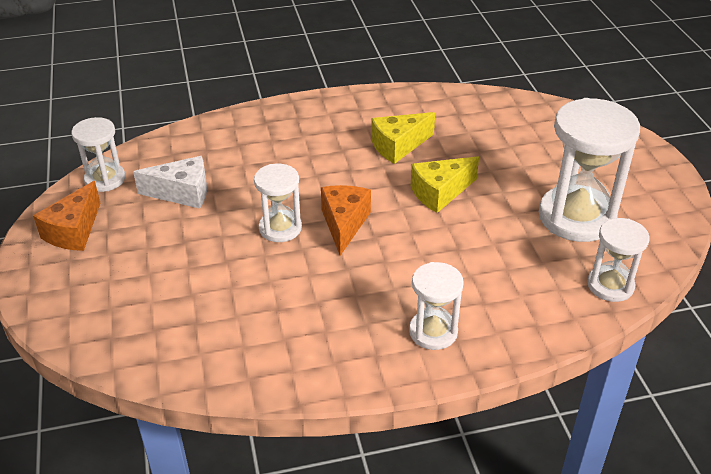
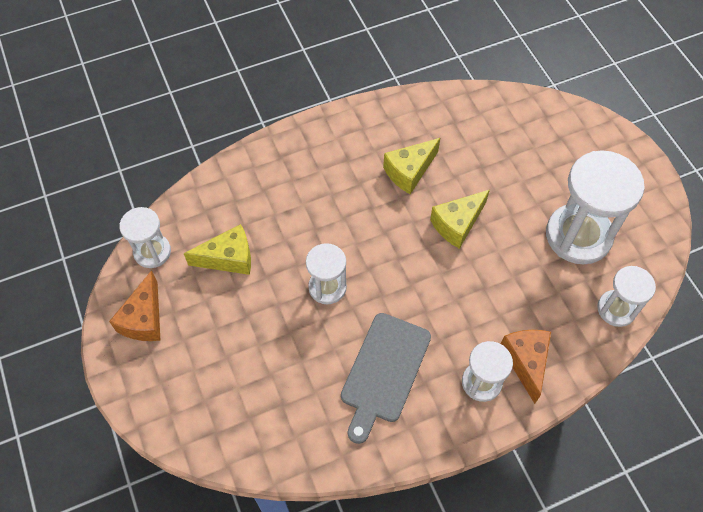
camera: 10 degrees left, 20 degrees up
white cheese [133,156,207,208] -> yellow cheese [183,224,251,275]
orange cheese [321,185,371,256] -> orange cheese moved to [501,330,551,404]
none -> grey cutting board [341,313,431,444]

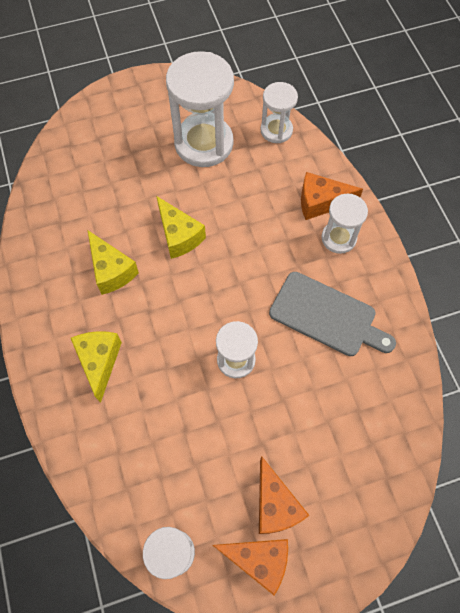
camera: 85 degrees left, 5 degrees up
yellow cheese [183,224,251,275] -> yellow cheese moved to [71,331,122,403]
none -> orange cheese [259,456,310,534]

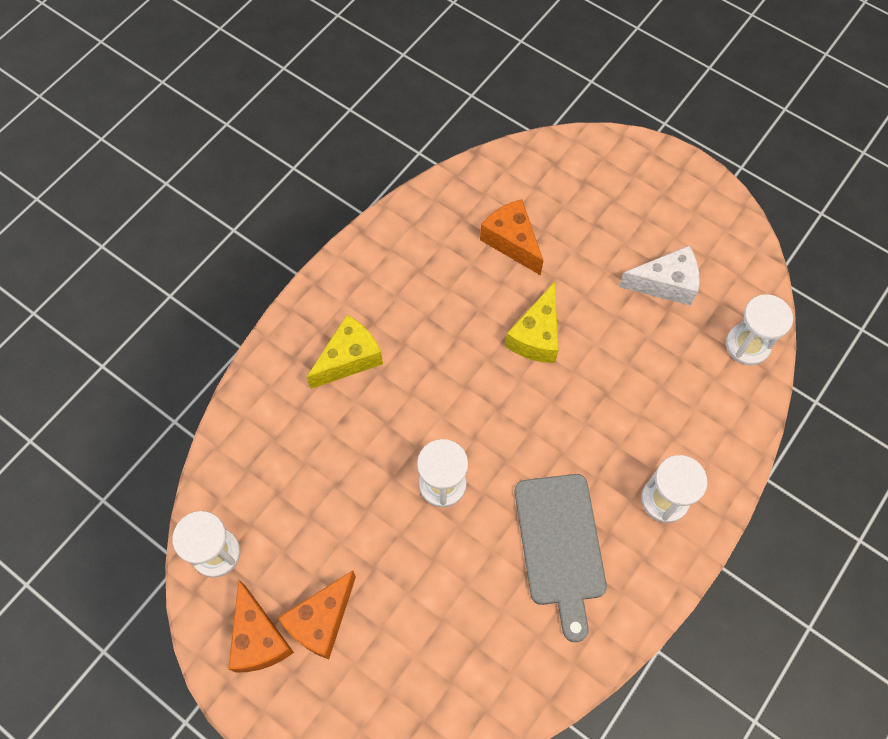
camera: 55 degrees right, 0 degrees up
yellow cheese [88,231,139,295] -> none
white hourglass [166,51,234,167] -> white cheese [619,246,699,306]
orange cheese [301,172,363,220] -> orange cheese moved to [480,199,543,275]

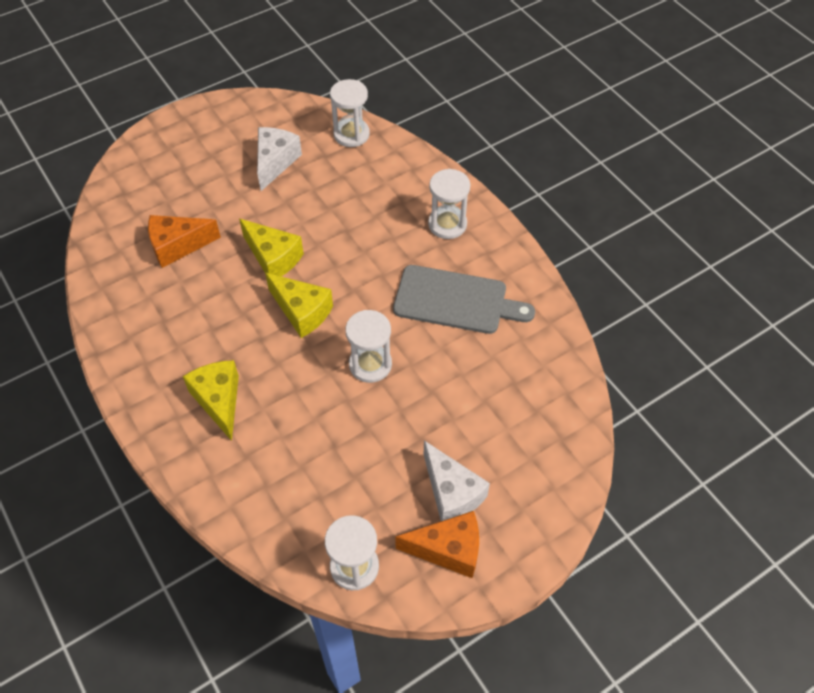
camera: 70 degrees left, 10 degrees down
orange cheese [278,571,356,659] -> white cheese [424,441,490,521]
none -> yellow cheese [265,273,333,338]

